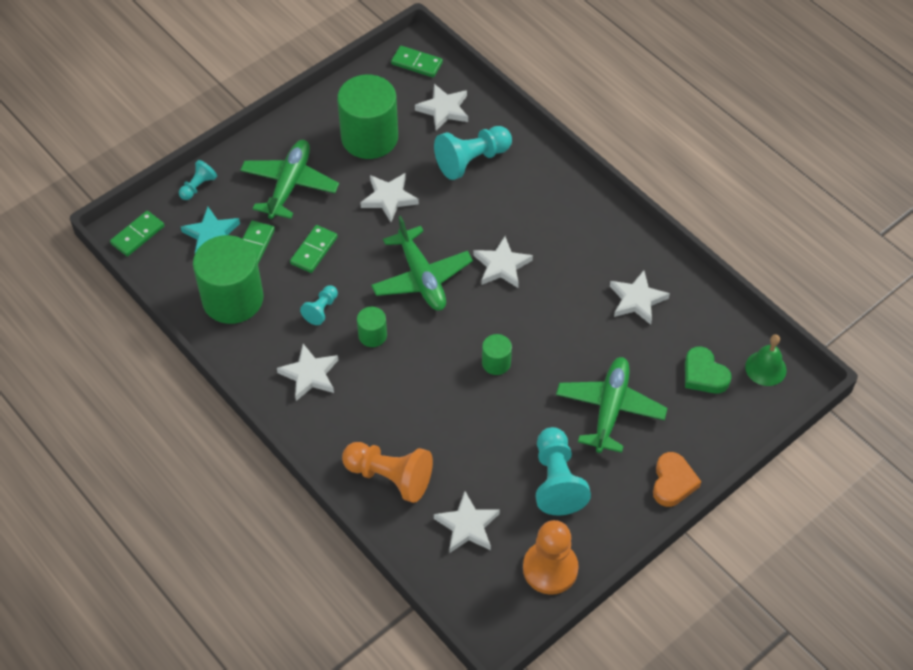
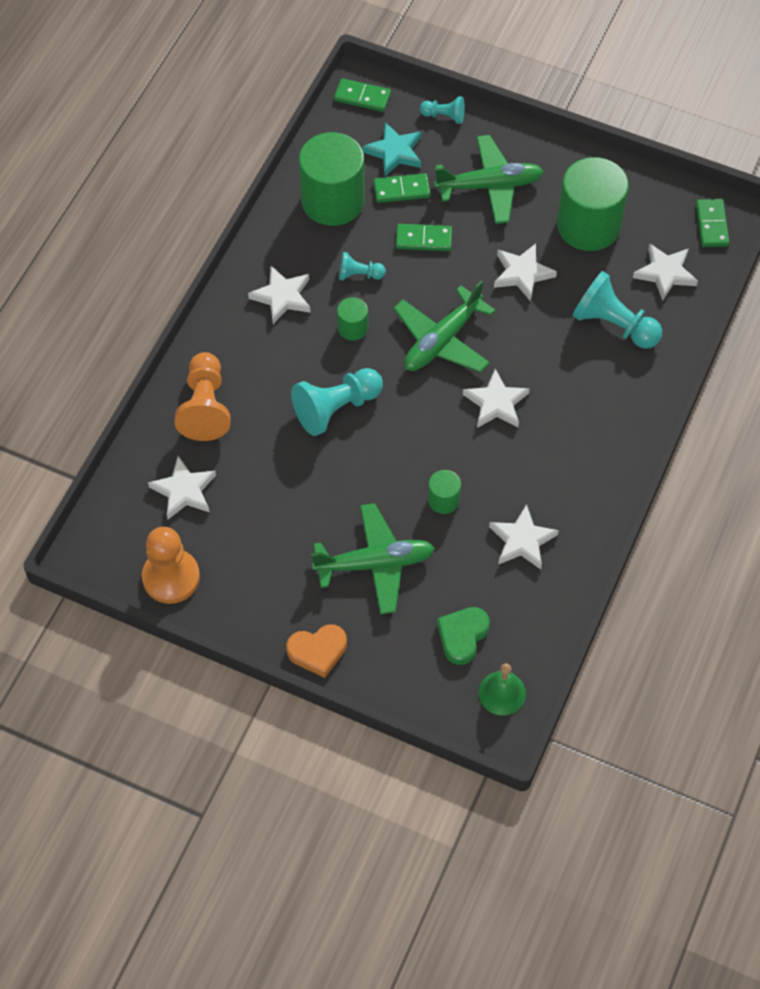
camera: 65 degrees right, 5 degrees up
green cylinder [482,334,512,375] -> green cylinder moved to [428,470,461,514]
turquoise pawn [536,427,591,515] -> turquoise pawn moved to [291,368,383,436]

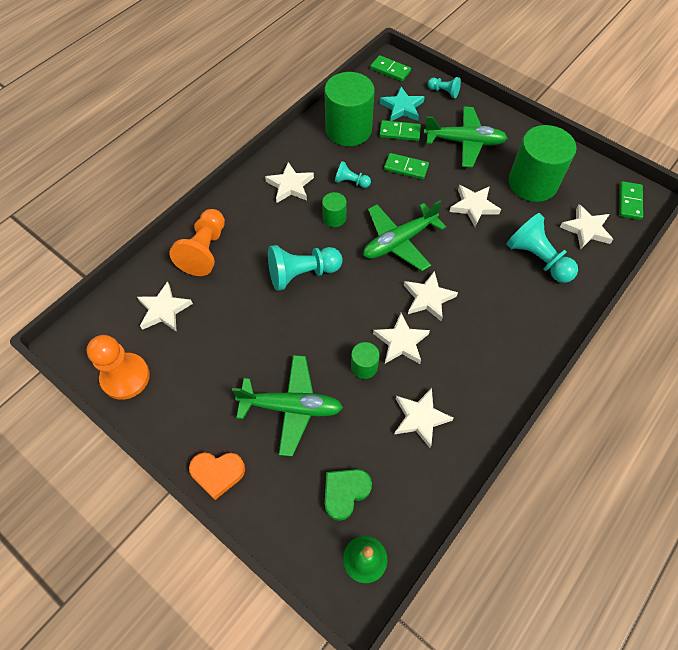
camera: 15 degrees right, 0 degrees up
none -> white star [373,313,430,364]

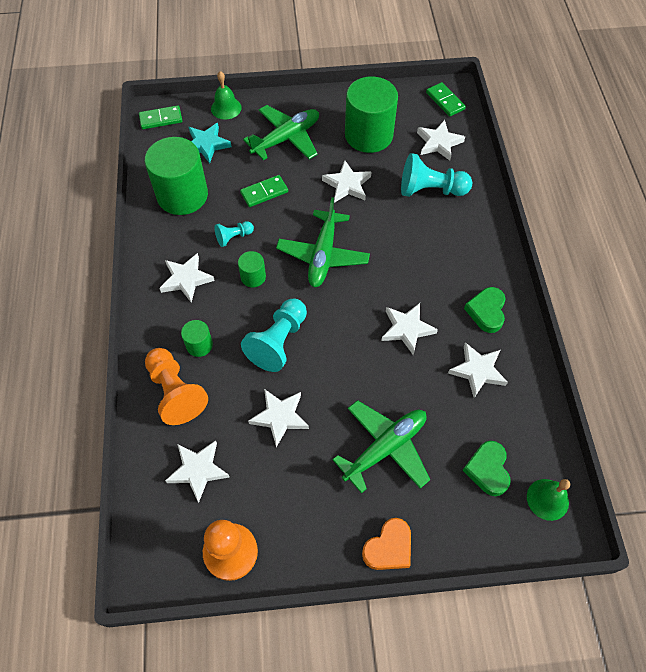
camera: 45 degrees left, 0 degrees up
green cylinder [351,342,380,379] -> green cylinder moved to [181,320,213,357]
green domino [379,120,421,141] -> none
white star [404,271,458,321] -> white star moved to [248,389,309,447]
turquoise pawn [428,77,461,98] -> green bell [211,71,242,120]
none -> green heart [464,287,505,333]

